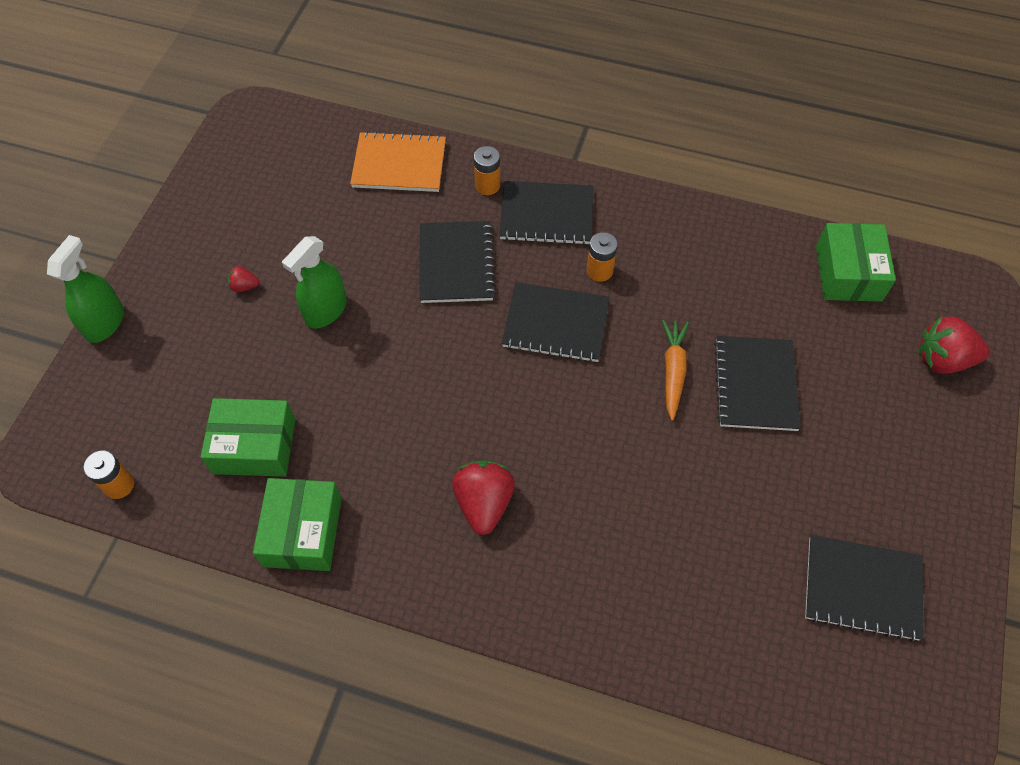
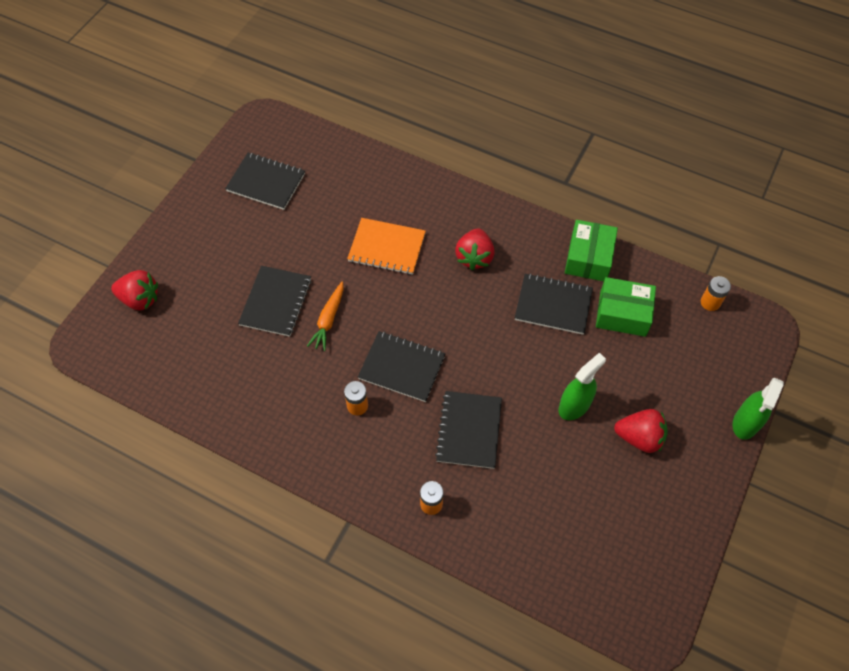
camera: 170 degrees left, 0 degrees up
red strawberry [228,266,260,292] -> red strawberry [614,409,668,453], size x2.08
orange notebook [350,131,446,192] -> orange notebook moved to [347,218,426,275]
black notebook [499,181,594,245] -> black notebook moved to [515,273,593,335]
green box [816,223,896,302] -> none

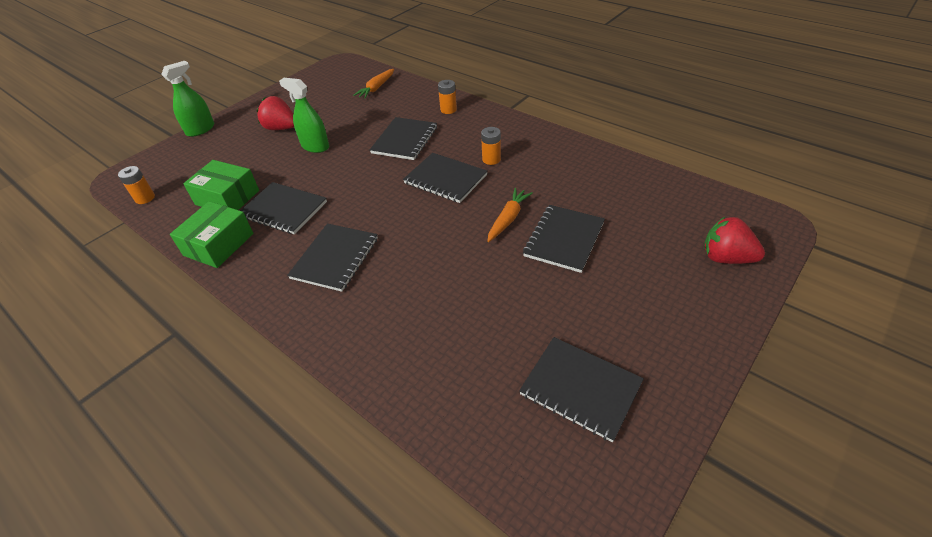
camera: 165 degrees left, 15 degrees down
orange notebook [347,218,426,275] -> none
red strawberry [455,228,495,270] -> black notebook [287,223,378,292]
green spray bottle [558,353,606,420] -> green spray bottle turned 60 degrees clockwise [279,78,329,153]
none -> orange carrot [353,69,394,99]

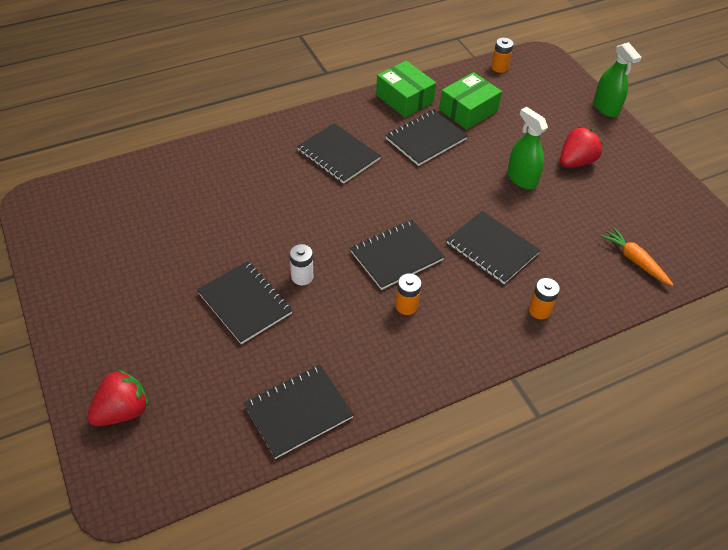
camera: 110 degrees right, 5 degrees up
green spray bottle [279,78,329,153] -> green spray bottle turned 90 degrees counterclockwise [507,107,548,189]
orange carrot [487,188,533,242] -> white battery [290,244,313,285]
black notebook [519,337,644,442] -> black notebook moved to [244,365,354,459]

